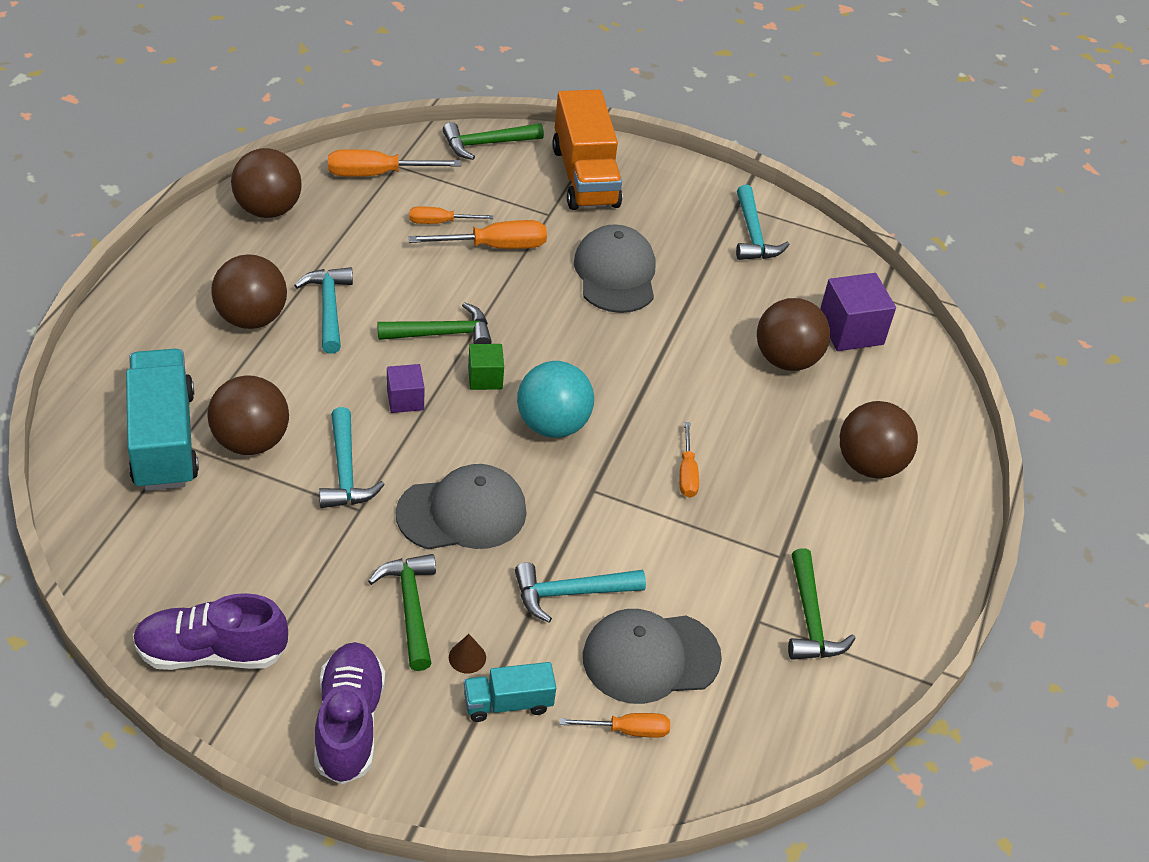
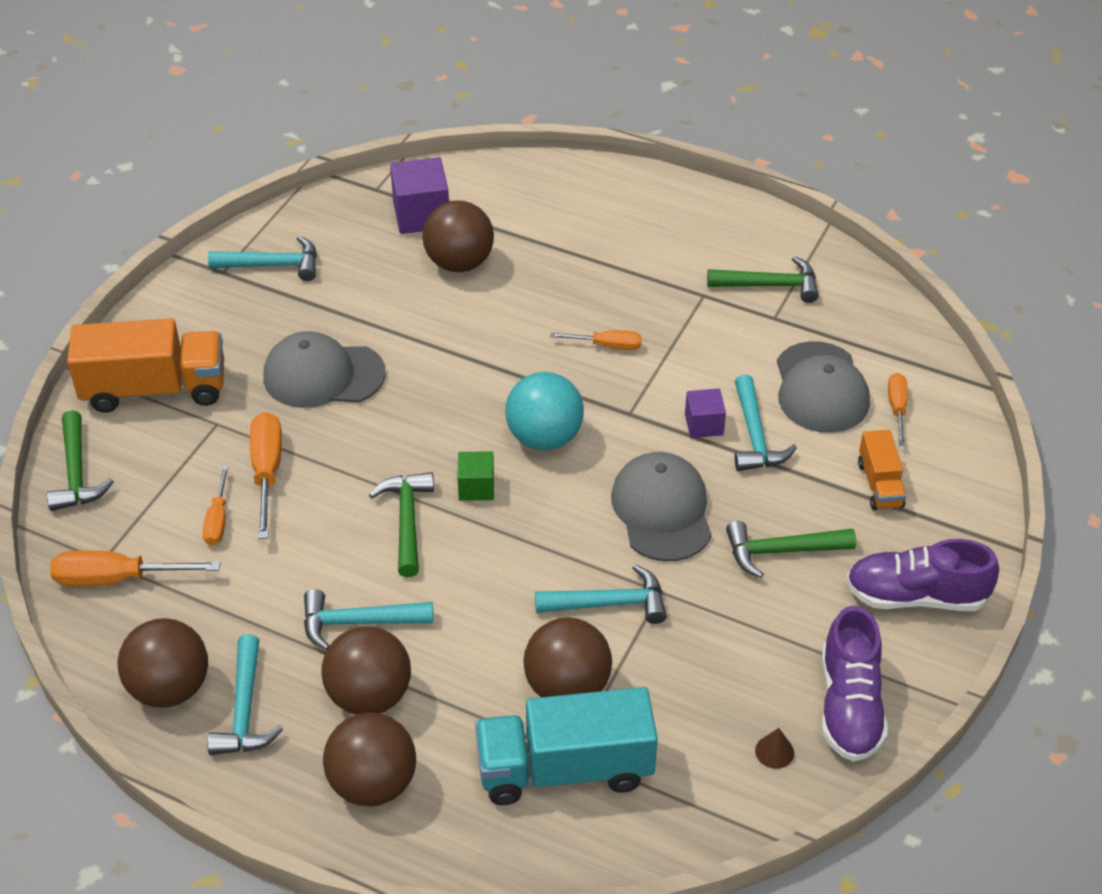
camera: 80 degrees left, 0 degrees up
orange screwdriver [328,149,461,177] -> orange screwdriver turned 90 degrees clockwise [50,550,221,587]
purple cube [387,364,425,413] -> purple cube moved to [685,388,726,438]
brown cone [449,634,486,674] -> brown cone moved to [755,728,794,769]
turquoise truck [464,662,556,722] -> orange truck [858,430,906,510]
brown ball [840,401,918,478] -> brown ball moved to [323,713,416,807]
none -> turquoise hammer [207,634,283,755]

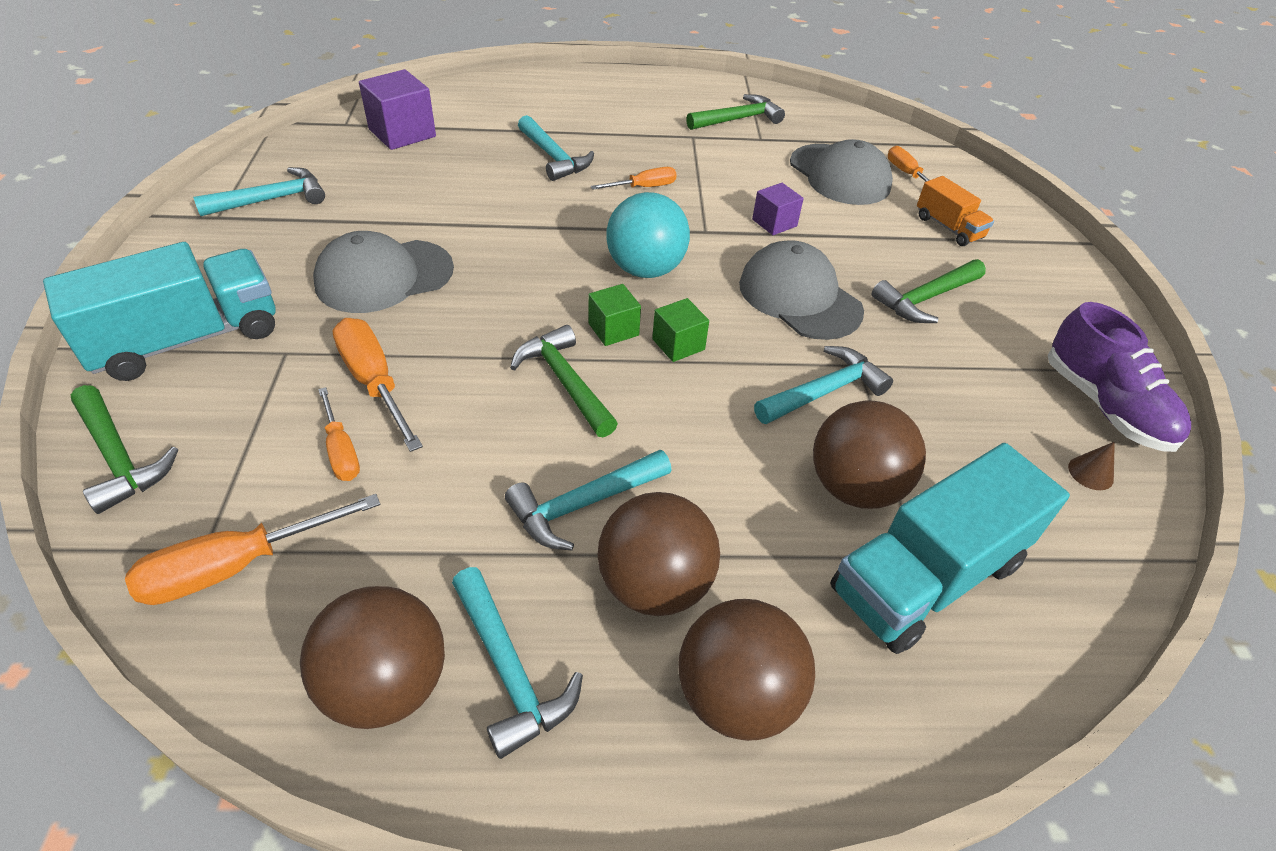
camera: 30 degrees left, 0 degrees up
orange truck [67,318,224,413] -> turquoise truck [43,242,276,381]
brown ball [422,200,494,272] -> none
turquoise hammer [735,374,797,471] -> turquoise hammer moved to [518,115,594,181]
purple shoe [846,539,999,611] -> none
none -> green cube [652,298,709,362]

